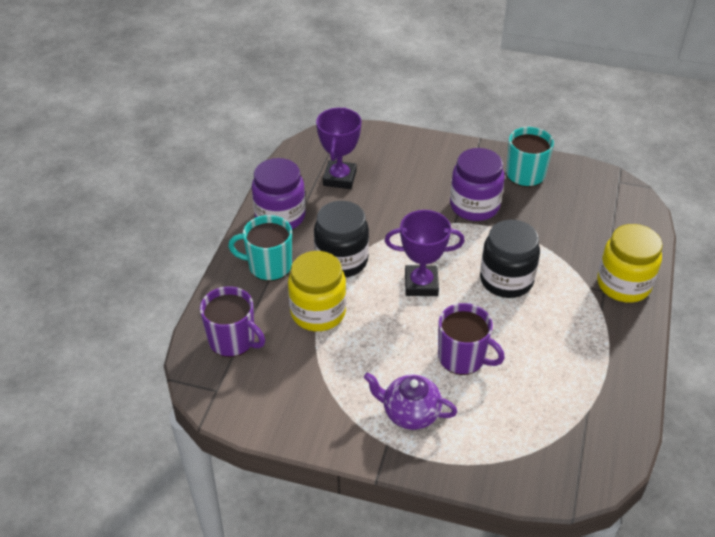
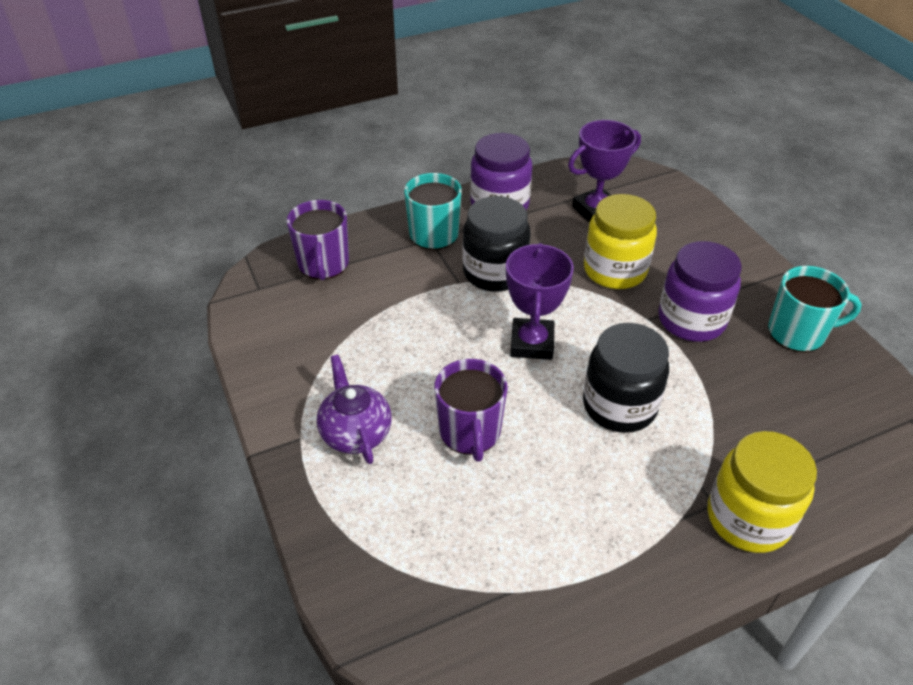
camera: 50 degrees right, 0 degrees up
yellow jar [288,251,346,331] -> yellow jar moved to [584,194,657,289]
purple trophy [385,210,465,296] -> purple trophy turned 45 degrees clockwise [506,243,574,360]

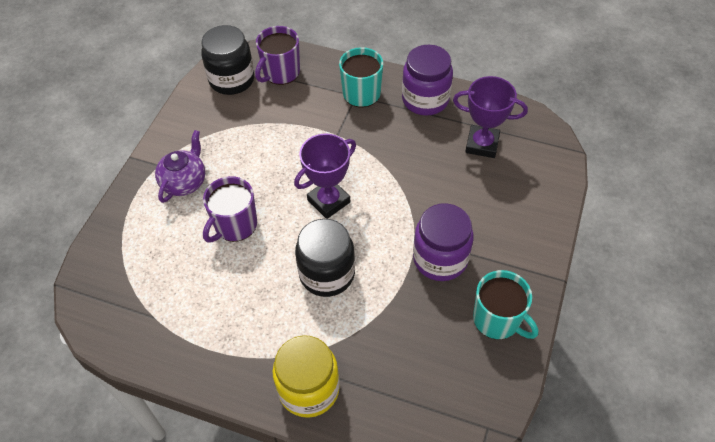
camera: 45 degrees right, 10 degrees up
black jar [463,196,531,292] -> black jar moved to [201,25,254,95]
yellow jar [584,194,657,289] -> none

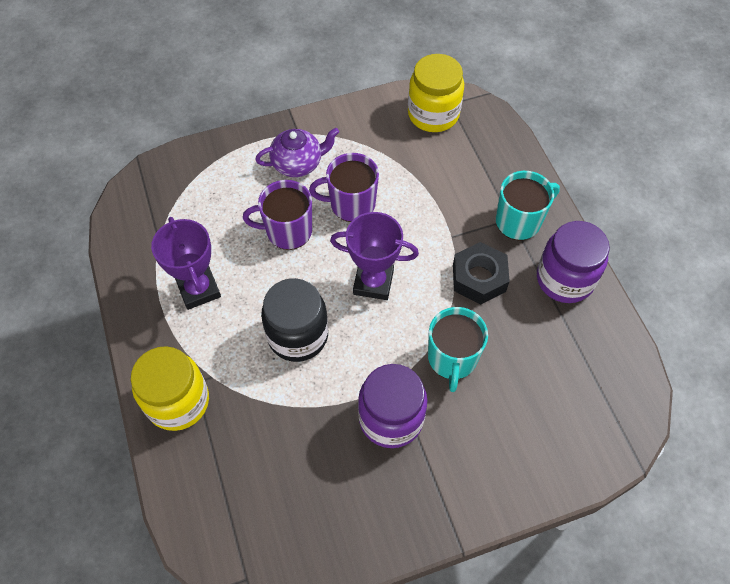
camera: 50 degrees right, 5 degrees up
black jar [201,25,254,95] -> yellow jar [408,54,464,132]
purple mug [255,26,300,85] -> purple mug moved to [309,153,379,222]
purple trophy [453,76,528,158] -> purple trophy moved to [151,217,221,310]
turquoise mug [473,270,538,340] -> turquoise mug moved to [428,307,488,392]
none -> black nut [453,242,510,305]

